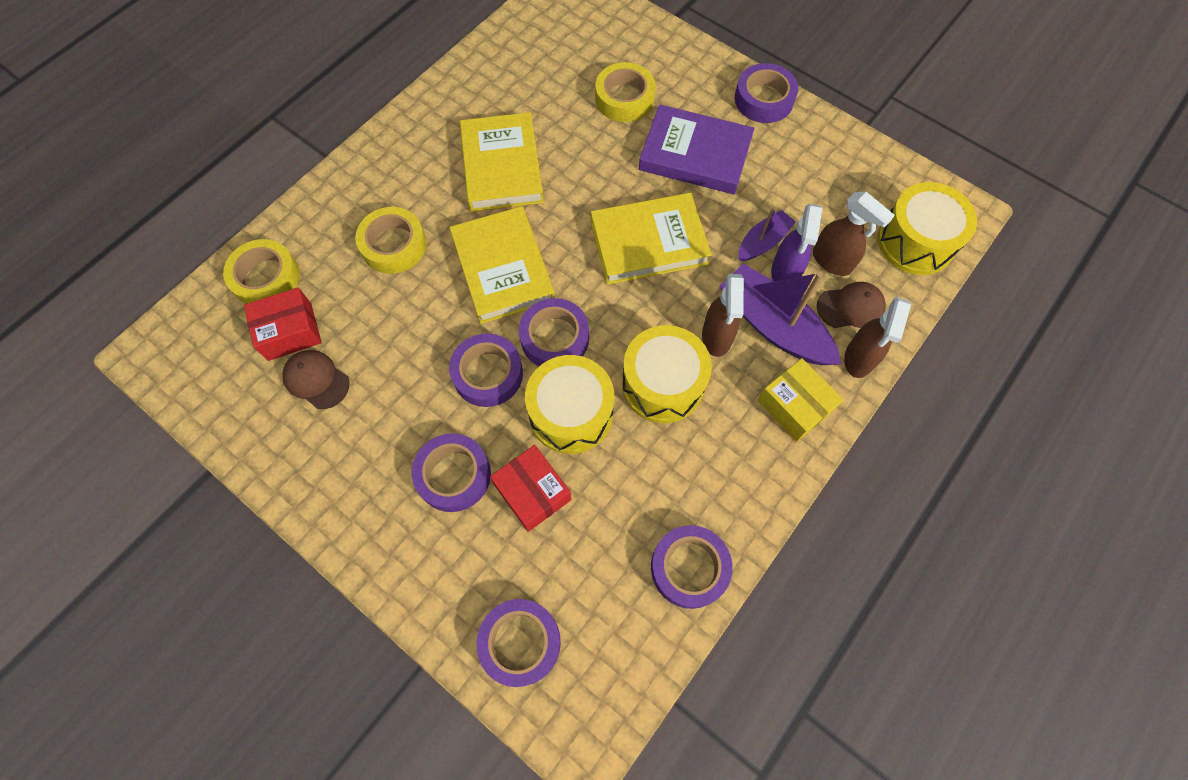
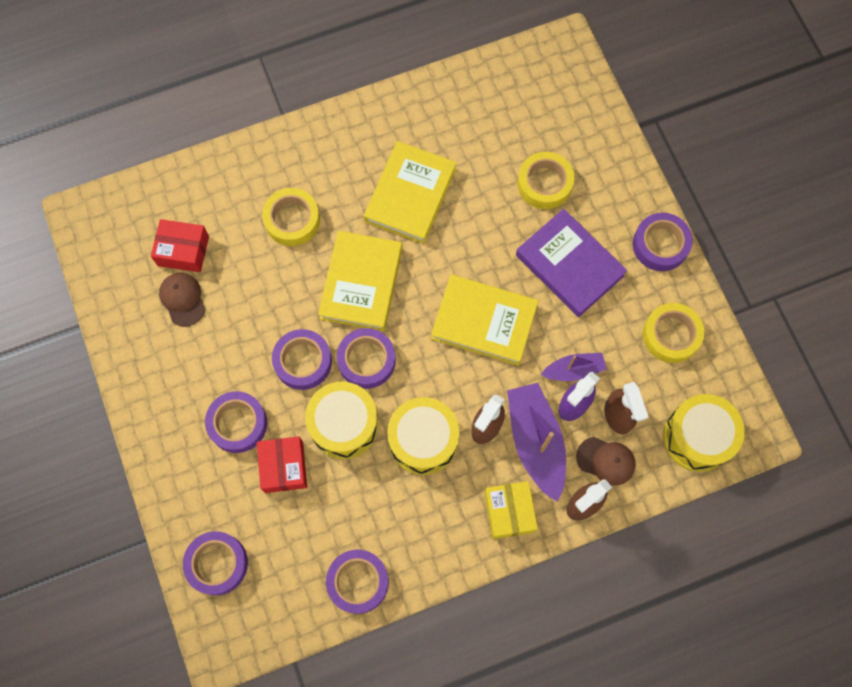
camera: 30 degrees right, 5 degrees up
yellow tape [223,239,300,304] -> yellow tape moved to [643,303,704,363]

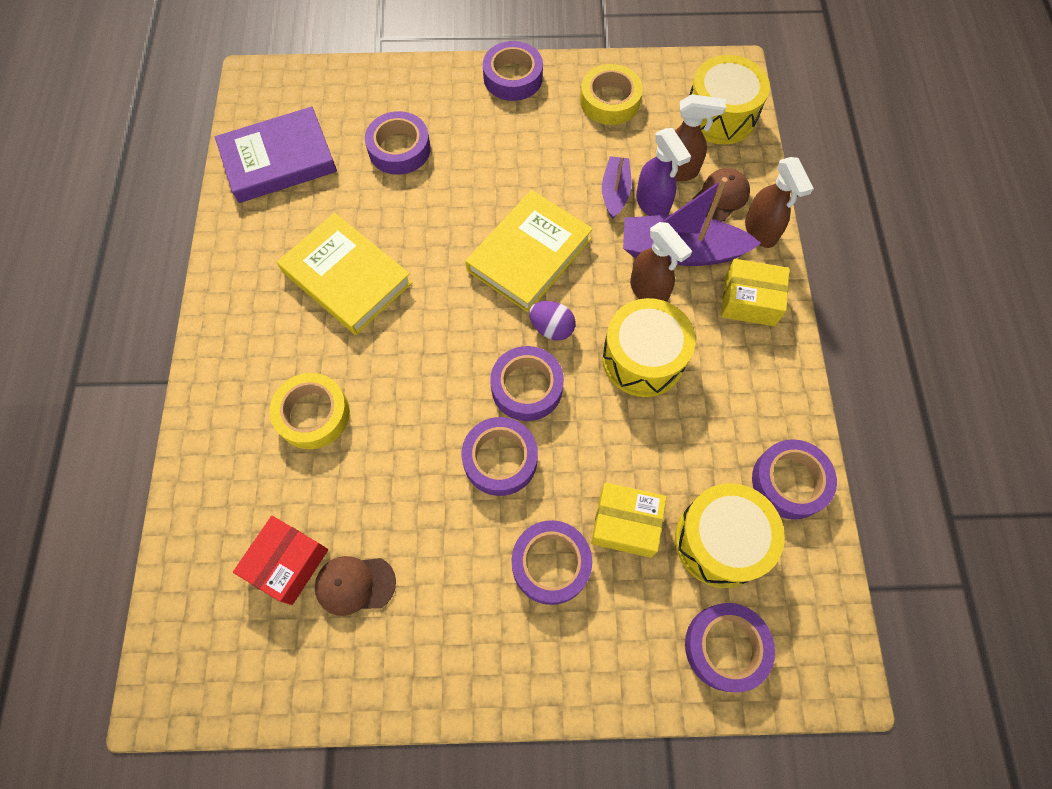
camera: 70 degrees left, 5 degrees down
red box [257,436,307,493] -> yellow box [591,483,667,558]
yellow drum [305,381,379,459] -> yellow drum moved to [675,483,785,588]
yellow book [318,231,402,331] -> none
purple book [516,209,627,317] -> purple book moved to [215,106,337,203]
yellow tape [518,152,574,209] -> purple tape [365,111,431,175]
none -> purple egg [529,301,576,340]

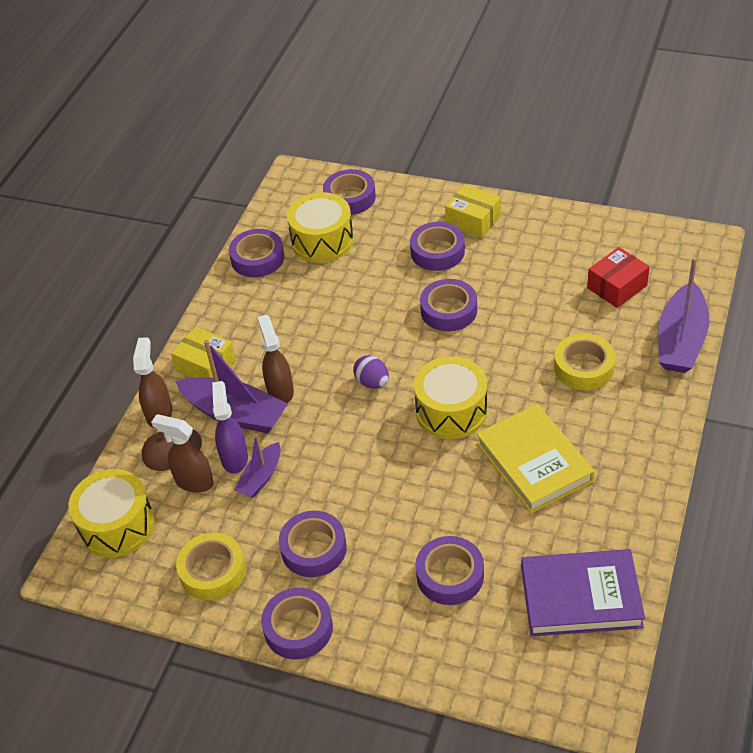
camera: 155 degrees left, 20 degrees down
brown cap [315,556,396,616] -> none
yellow book [465,190,593,312] -> none
purple tape [490,346,564,421] -> purple tape moved to [279,511,347,577]
yellow box [591,483,667,558] -> yellow box moved to [445,184,501,238]
yellow drum [602,298,696,397] -> yellow drum moved to [414,356,487,439]
none -> purple boat [658,257,709,373]

